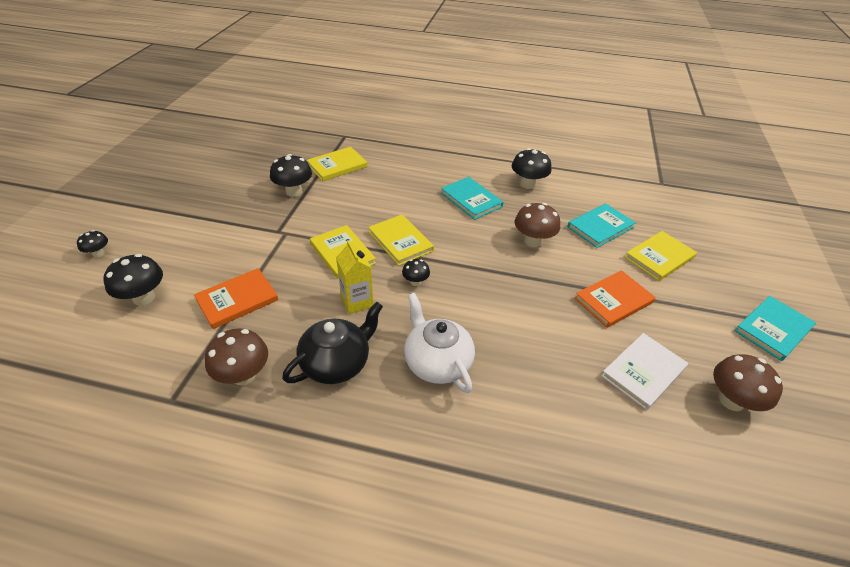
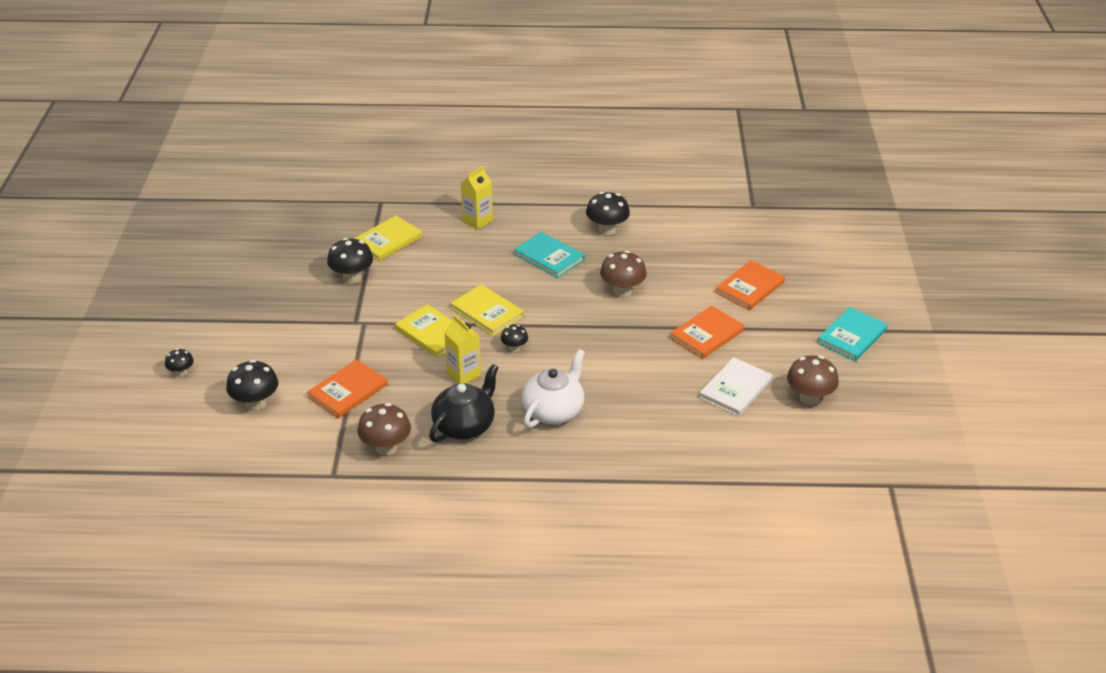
camera: 10 degrees left, 5 degrees down
white teapot [404,293,475,393] -> white teapot turned 75 degrees clockwise [522,349,585,428]
turquoise book [567,203,636,248] -> none
yellow book [624,231,697,281] -> orange book [715,260,785,310]
none -> yellow carton [461,166,493,230]

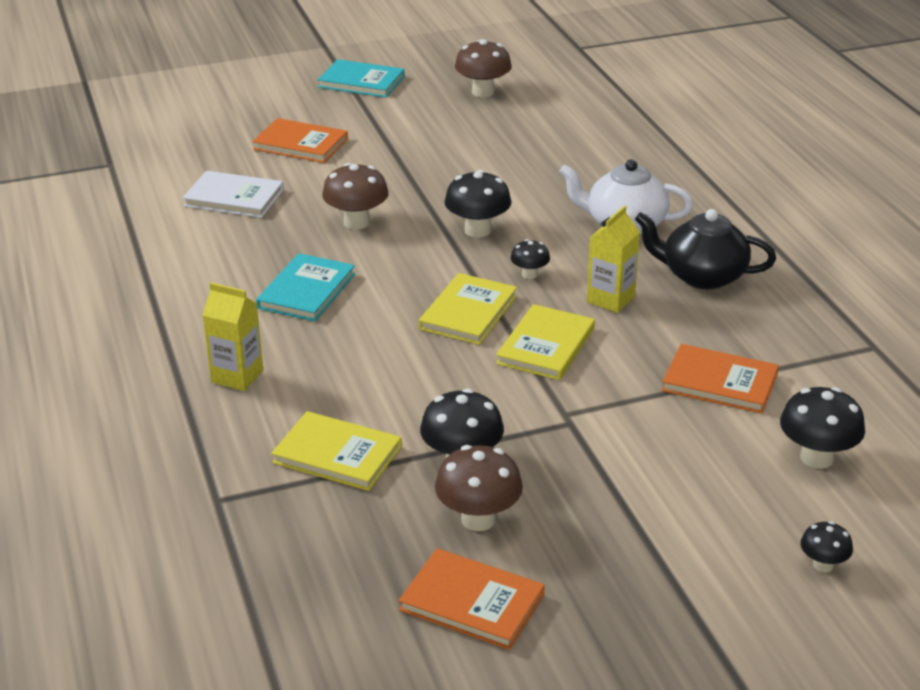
camera: 110 degrees left, 5 degrees down
brown mushroom [357,403,411,456] -> brown mushroom moved to [435,445,523,531]
black mushroom [586,192,630,235] -> black mushroom moved to [444,170,512,238]
orange book [670,306,744,359] -> orange book moved to [399,548,545,650]
white book [699,357,772,416] -> white book moved to [183,171,284,218]

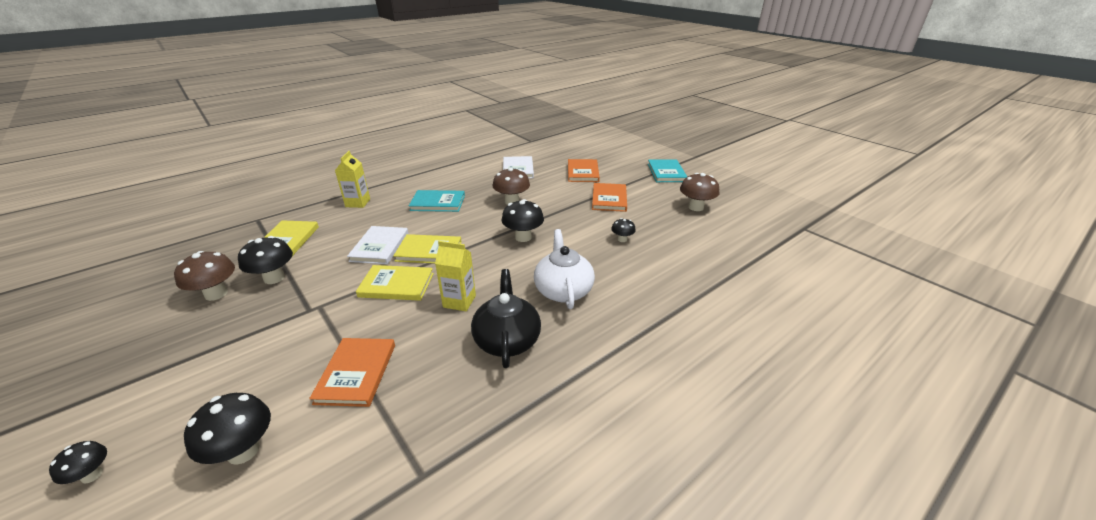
camera: 70 degrees right, 0 degrees up
orange book [399,548,545,650] -> orange book moved to [592,183,627,212]
black mushroom [511,239,550,279] -> black mushroom moved to [611,218,636,242]
none -> white book [347,226,408,264]

